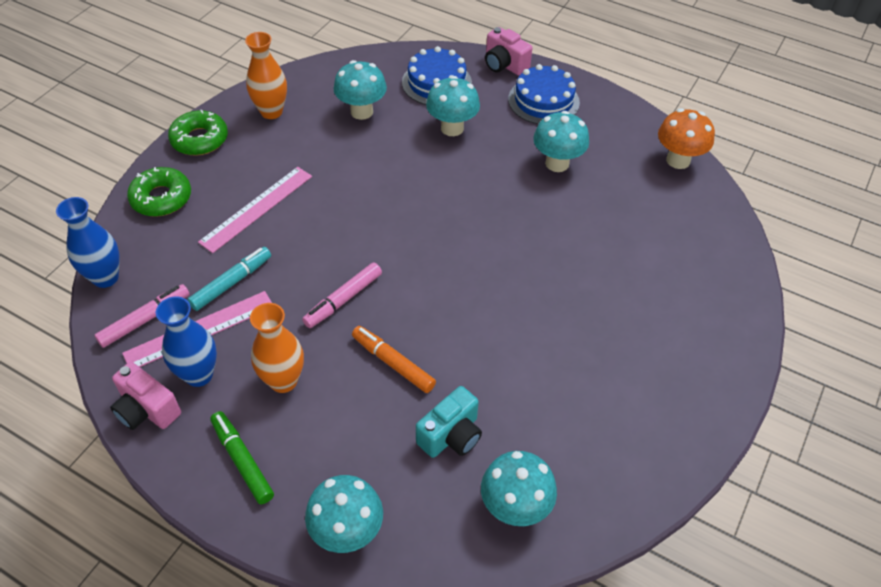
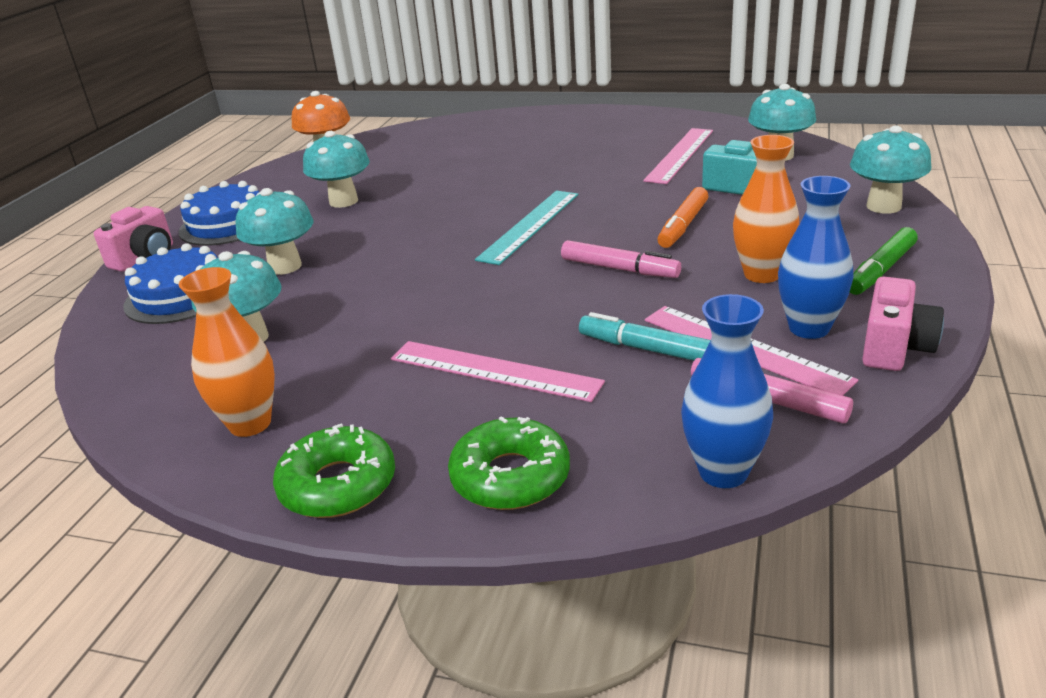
camera: 100 degrees left, 20 degrees down
none -> turquoise ruler [475,191,578,265]
none -> pink ruler [643,128,713,184]

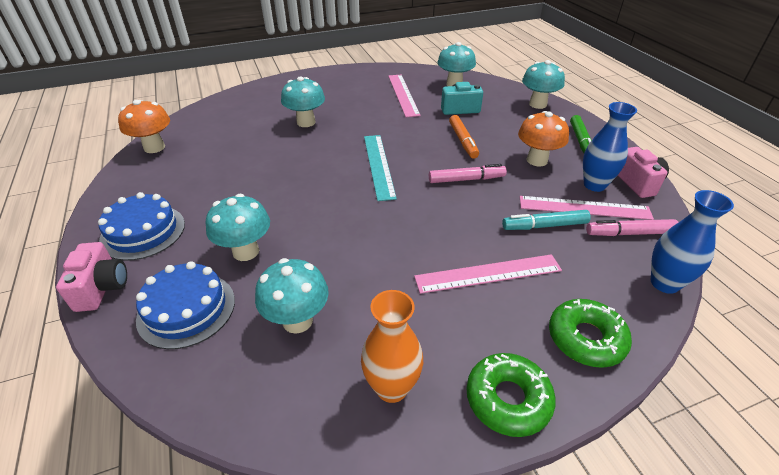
camera: 40 degrees left, 10 degrees up
turquoise mushroom [303,131,370,208] -> turquoise mushroom moved to [281,77,325,127]
orange vase [733,135,799,283] -> orange mushroom [518,111,569,166]

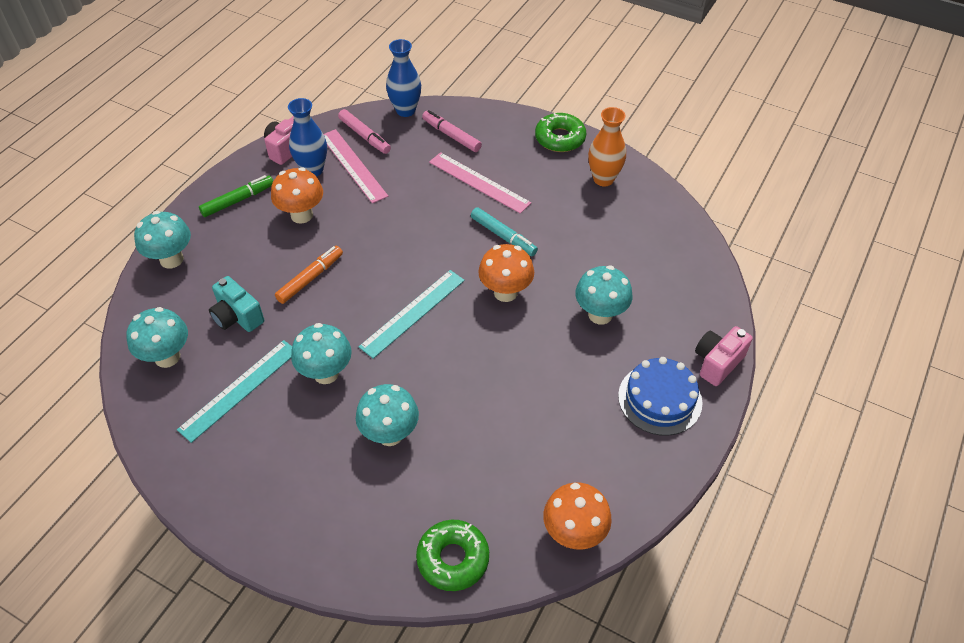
camera: 130 degrees left, 10 degrees up
blue cake [136,261,235,349] -> none
turquoise mushroom [255,258,329,334] -> turquoise mushroom moved to [291,323,352,384]
pink ruler [388,75,421,117] -> turquoise ruler [177,340,292,443]
pink marker [429,164,507,183] -> pink marker moved to [422,110,482,152]
turquoise marker [502,210,591,230] -> turquoise marker moved to [471,207,538,256]
green donut [549,299,632,368] -> green donut moved to [416,520,489,591]
none -> orange mushroom [478,244,534,302]

